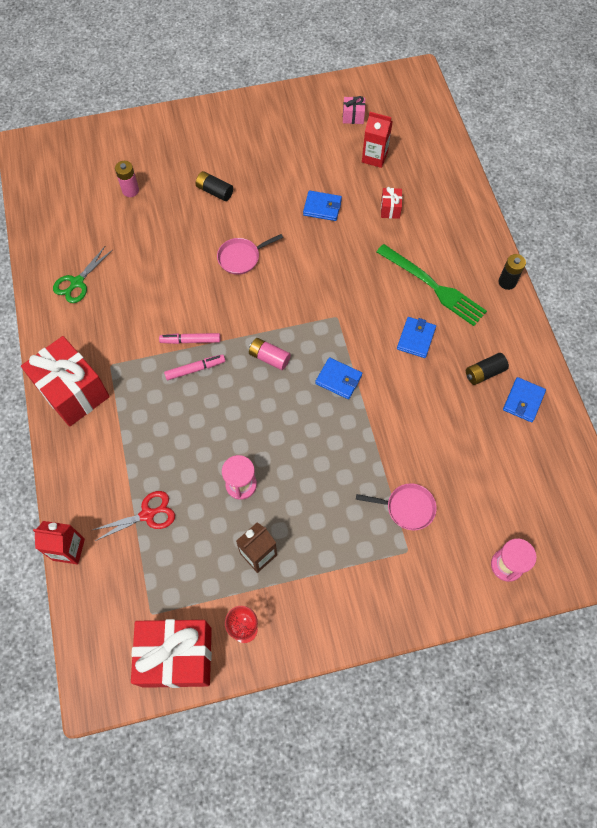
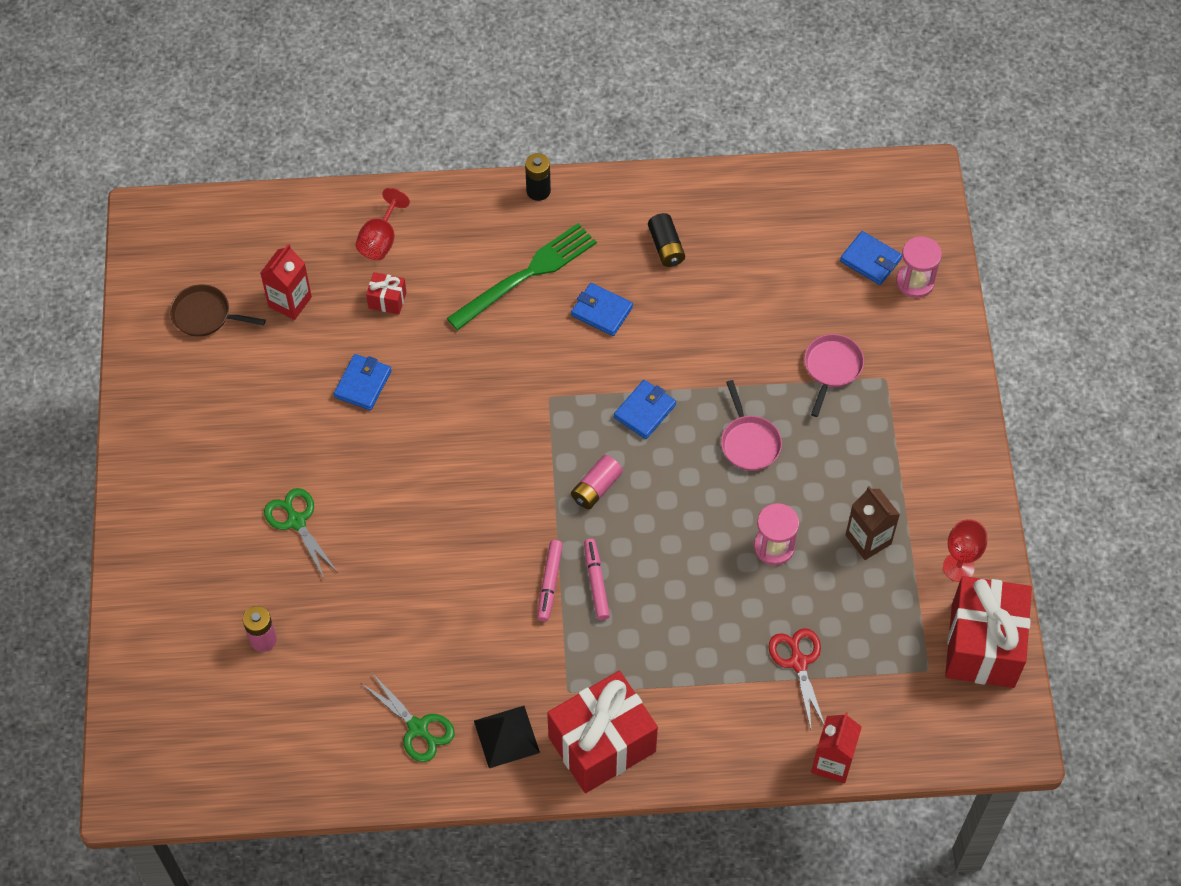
camera: 80 degrees left, 5 degrees down
black battery [196,171,233,201] -> green scissors [264,488,338,580]
pink pan [217,234,283,275] -> pink pan moved to [721,380,782,471]
pink gift [343,96,365,124] -> brown pan [170,285,266,337]
blue wallet [503,377,546,422] -> blue wallet moved to [840,231,902,285]
none -> red goblet [355,188,410,260]
none -> black pyramid [474,706,540,768]

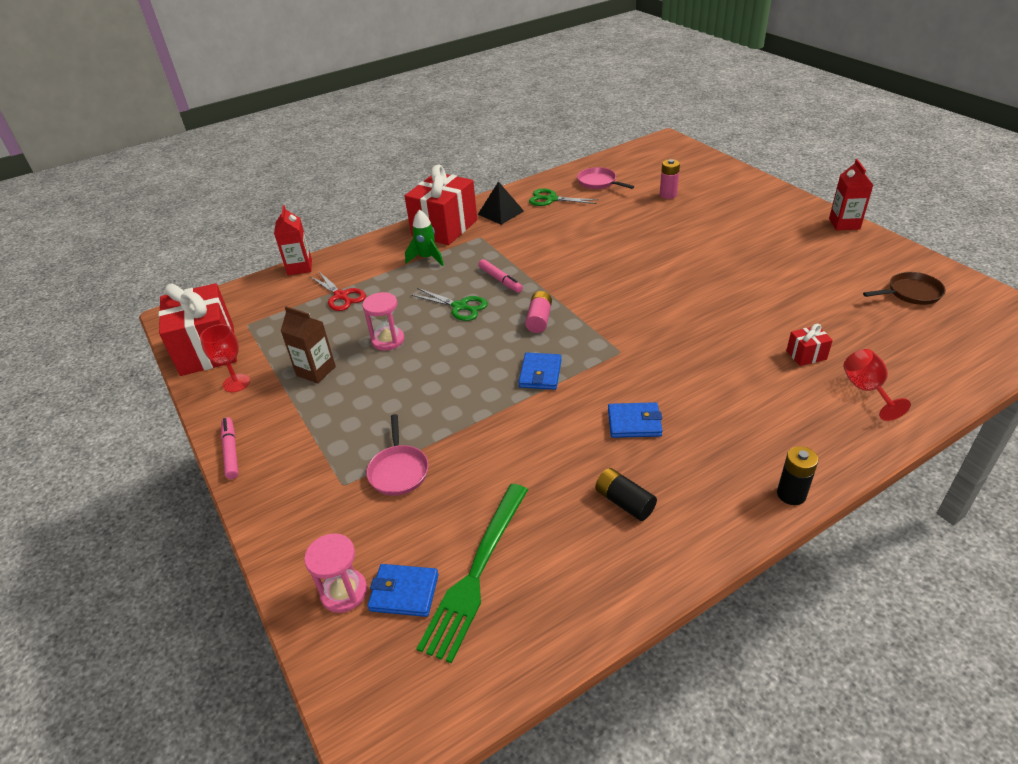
camera: 155 degrees right, 20 degrees down
red carton [260,244,312,320] -> red carton moved to [829,159,873,231]
green scissors [264,488,338,580] -> green scissors moved to [411,288,488,321]
blue wallet [334,354,392,410] -> none
green fork [447,223,597,330] -> green fork moved to [417,484,528,663]
pink marker [537,540,563,622] -> pink marker moved to [221,417,238,479]
pink pan [721,380,782,471] -> pink pan moved to [577,167,634,189]
none -> green rocket [405,210,444,266]

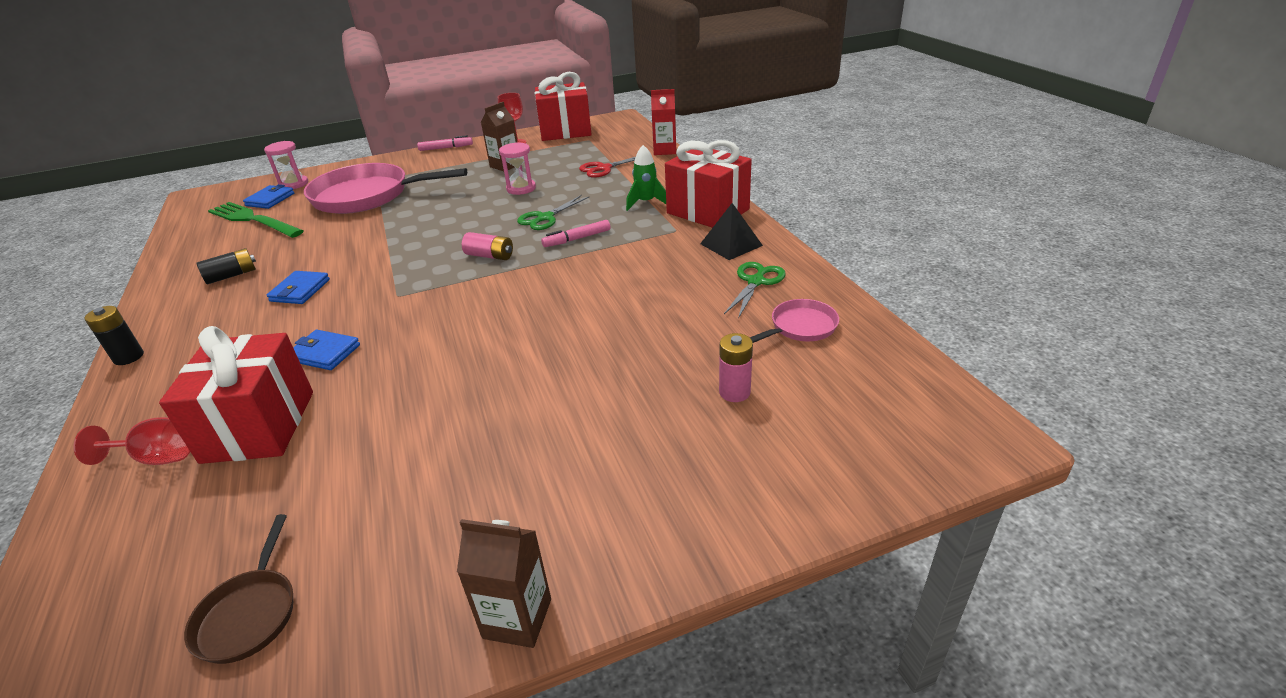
camera: 100 degrees right, 5 degrees down
pink pan [366,414,428,496] -> pink pan [304,163,467,214], size x2.17
blue wallet [519,353,561,390] -> blue wallet moved to [293,330,360,370]
red gift [786,324,833,366] -> red gift [159,326,313,464], size x2.35
red carton [829,159,873,231] -> brown carton [457,519,551,648]

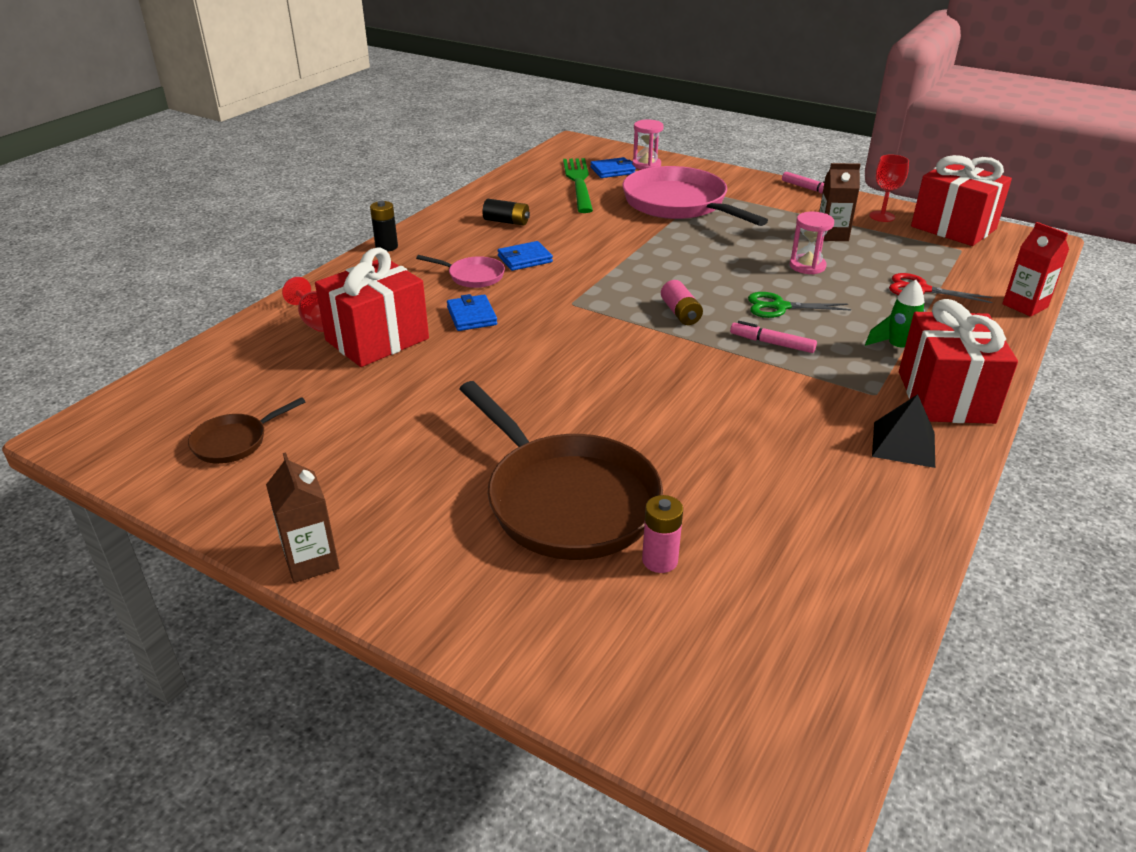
camera: 50 degrees right, 0 degrees up
green scissors [724,262,786,319] -> none
pink pan [749,299,839,343] -> pink pan moved to [416,255,505,288]
none -> brown pan [460,381,663,560]

